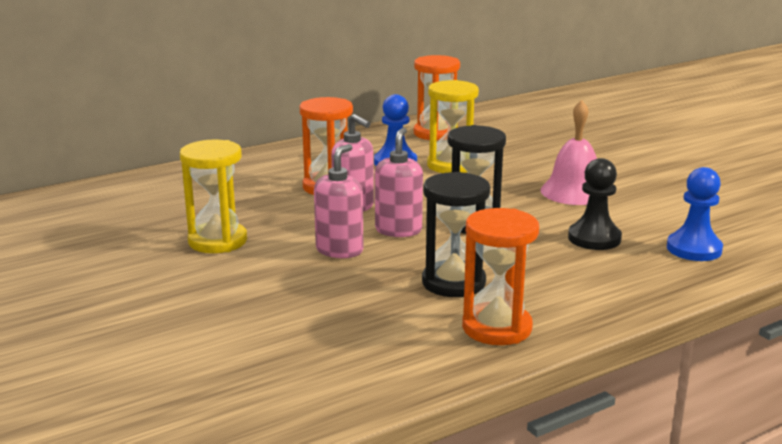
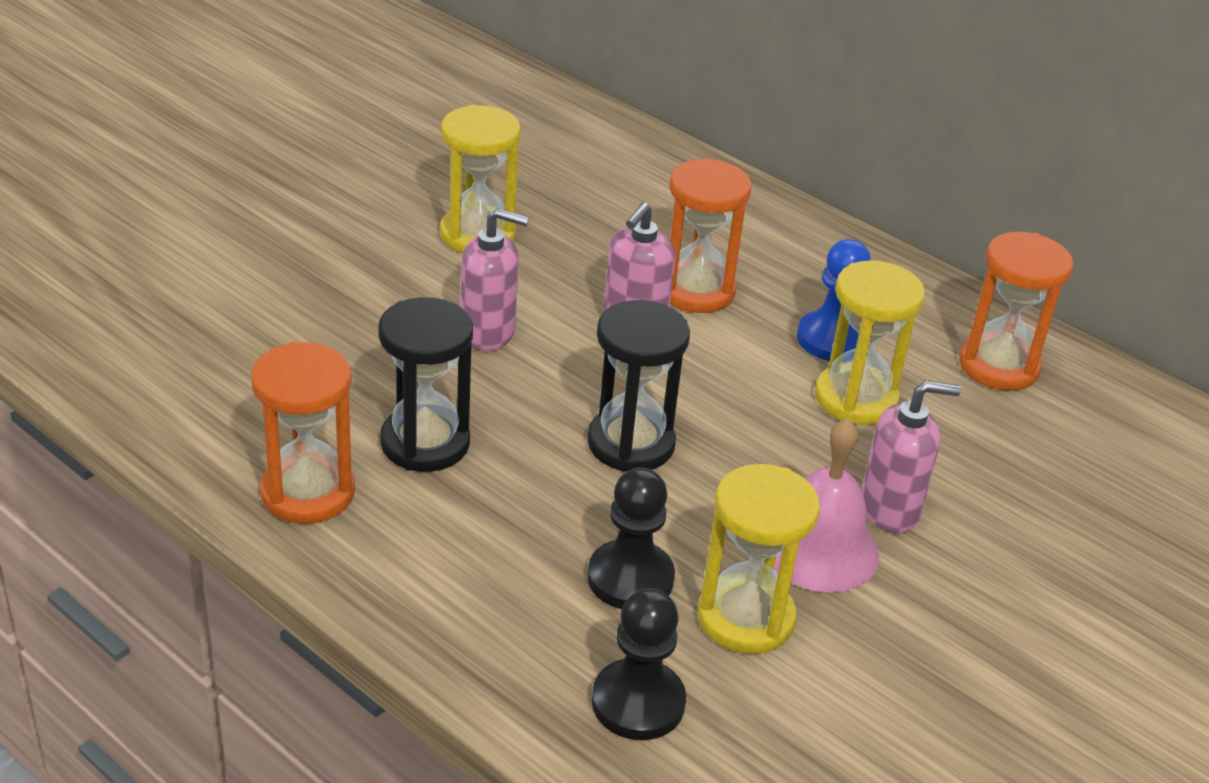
camera: 70 degrees right, 15 degrees up
pink soap dispenser [375,128,423,237] -> pink soap dispenser moved to [861,381,961,533]
blue pawn [667,167,723,261] -> black pawn [592,588,686,740]
none -> yellow hourglass [698,464,820,654]

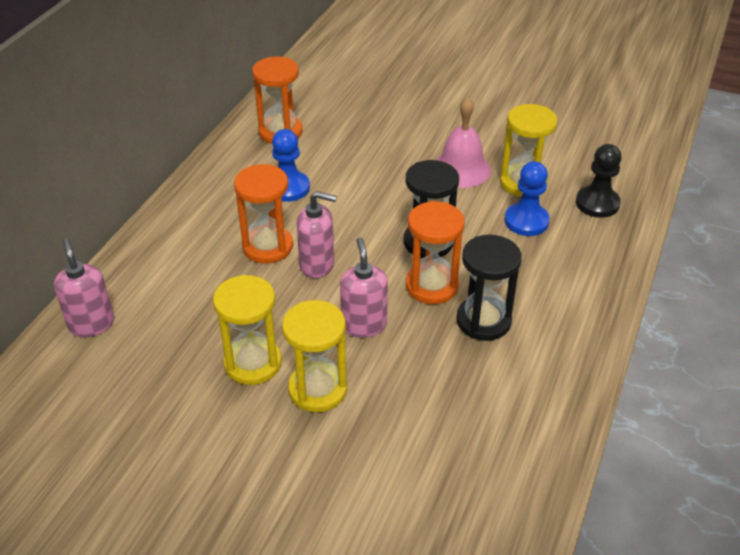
camera: 105 degrees left, 5 degrees up
orange hourglass [251,342,355,524] -> orange hourglass moved to [406,201,465,304]
black pawn [587,468,675,609] -> blue pawn [504,161,550,236]
yellow hourglass [815,260,925,425] -> yellow hourglass moved to [282,300,347,412]
pink soap dispenser [861,381,961,533] -> pink soap dispenser moved to [54,238,114,337]

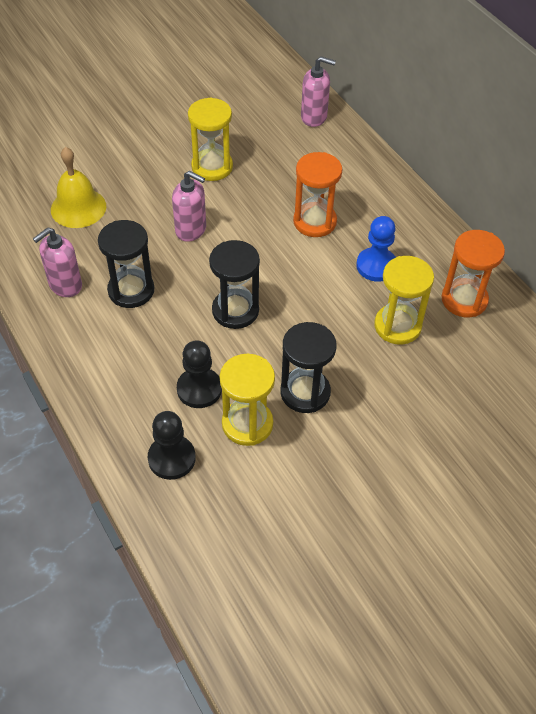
camera: 125 degrees right, 10 degrees up
yellow hourglass [282,300,347,412] -> yellow hourglass moved to [374,256,434,345]
pink soap dispenser [297,191,337,278] -> pink soap dispenser moved to [33,227,82,297]
orange hourglass [406,201,465,304] -> none
pink bell [436,97,491,188] -> black hourglass [280,322,336,413]
blue pawn [504,161,550,236] -> black pawn [177,341,222,408]
none -> yellow bell [51,147,106,228]

